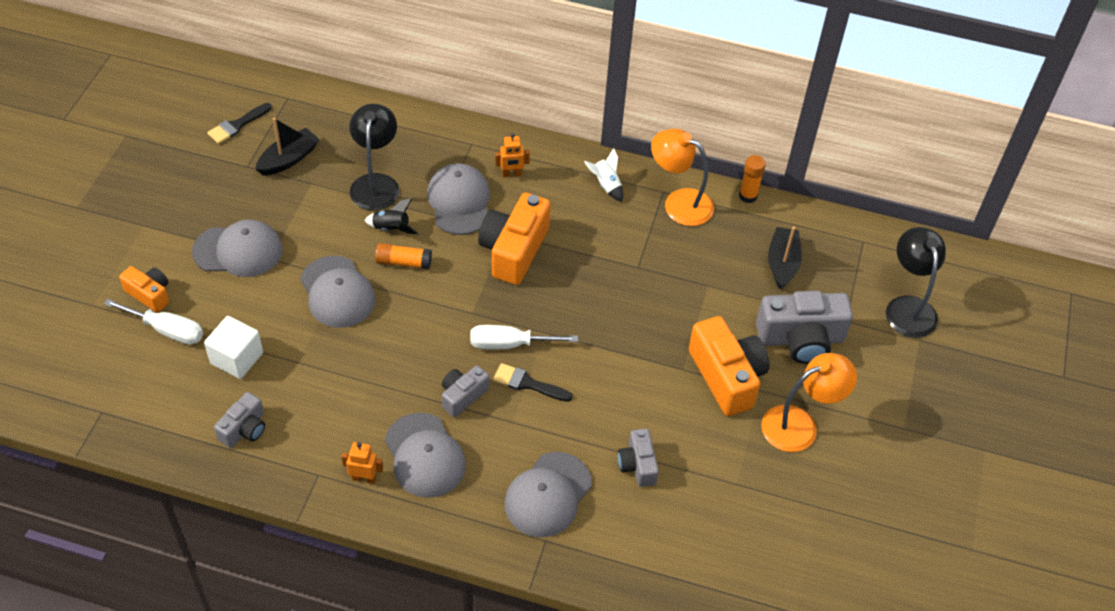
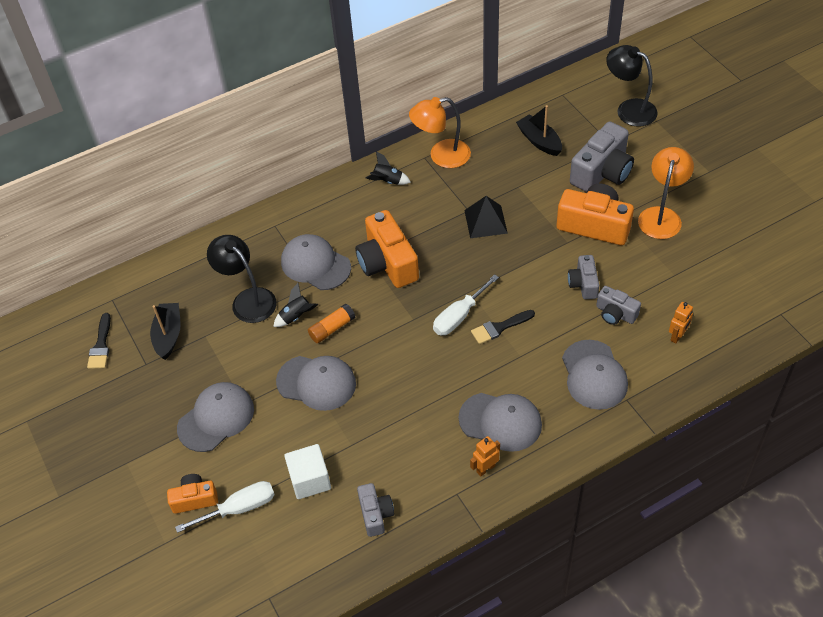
camera: 40 degrees left, 0 degrees up
grey camera [442,366,489,417] -> grey camera moved to [568,255,599,299]
orange robot [495,133,530,177] -> orange robot moved to [669,302,693,343]
white rocket [584,148,623,202] -> black rocket [366,151,411,185]
orange glue stick [739,155,766,203] -> none
none -> black pyramid [464,196,508,238]

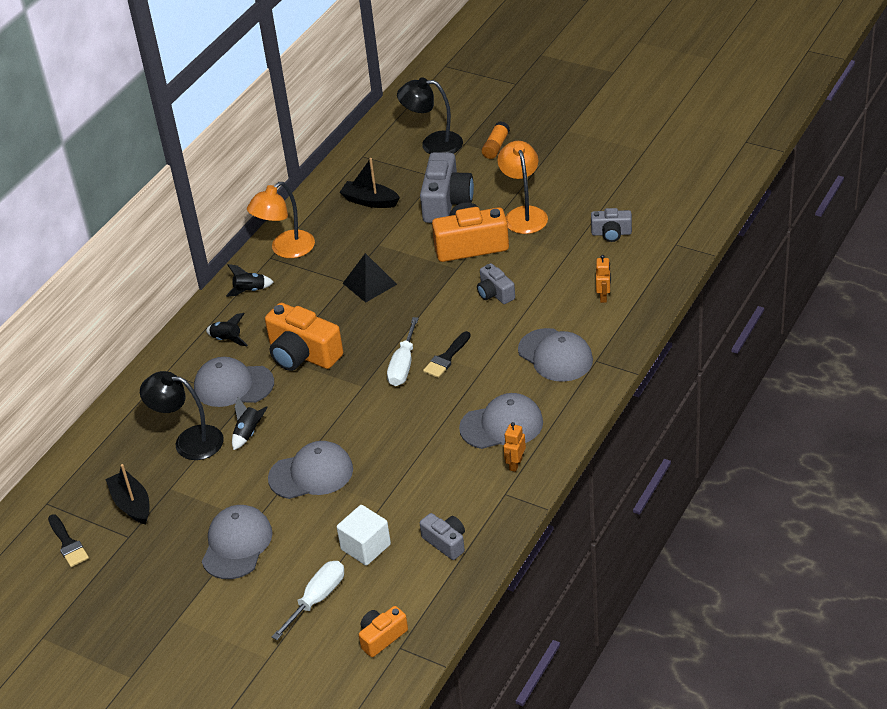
camera: 30 degrees left, 10 degrees down
orange camera [167,474,218,514] -> orange camera moved to [359,606,408,657]
orange glue stick [308,304,355,343] -> orange glue stick moved to [482,121,510,159]
grey camera [596,286,641,325] -> grey camera moved to [591,208,632,242]
none -> black rocket [206,313,248,346]

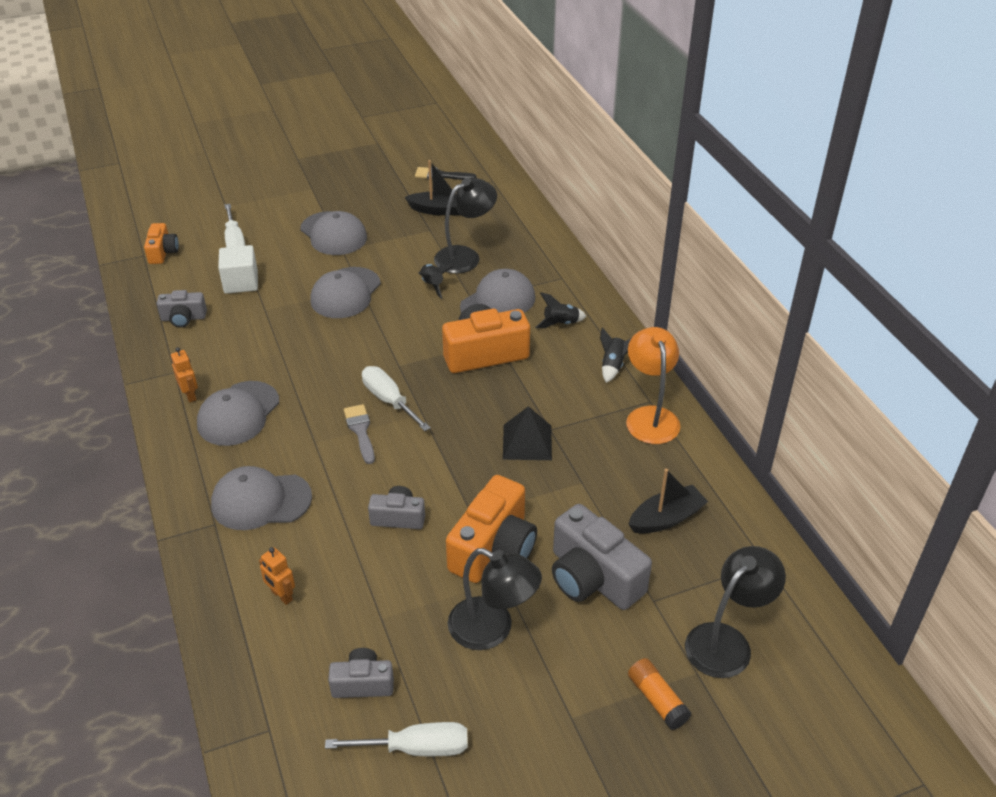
camera: 125 degrees right, 0 degrees up
black brush [423,331,471,378] -> grey brush [344,404,375,464]
orange lamp [497,141,548,234] -> black lamp [448,548,542,650]
grey camera [591,208,632,242] -> grey camera turned 45 degrees clockwise [328,648,394,698]
none -> white screwdriver [325,722,468,756]

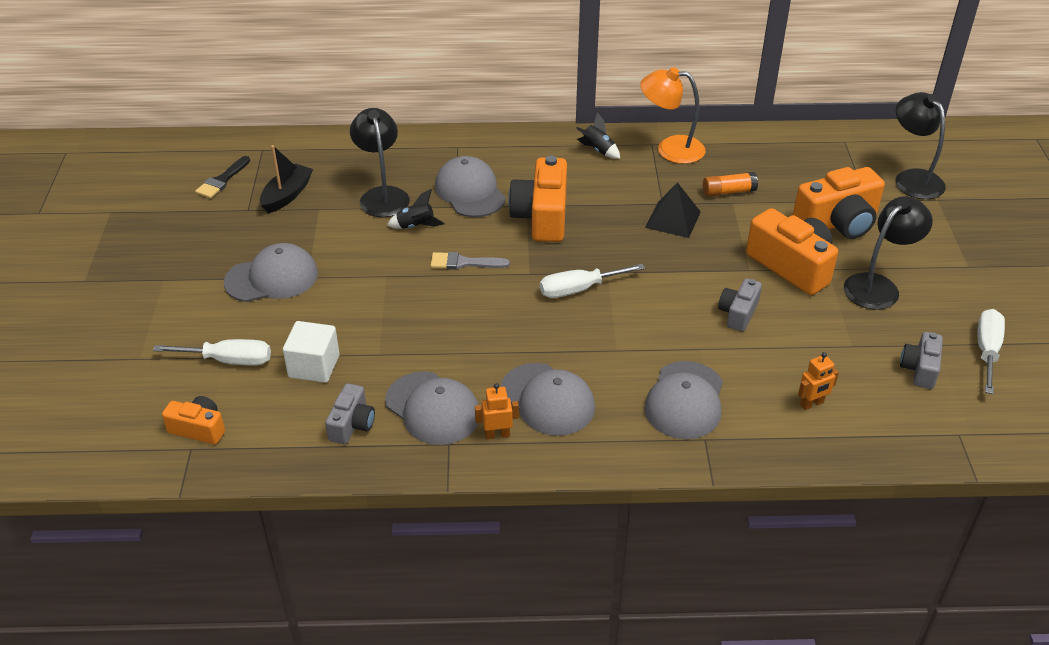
camera: 70 degrees left, 0 degrees up
grey cap [310,267,381,318] -> grey cap moved to [385,371,478,445]
grey brush [344,404,375,464] -> grey brush moved to [430,252,510,270]
black rocket [535,292,587,328] -> none
grey camera [552,504,652,610] -> orange camera [793,167,885,239]
black boat [628,468,708,534] -> none
orange glue stick [628,658,691,730] -> orange glue stick moved to [703,172,758,197]

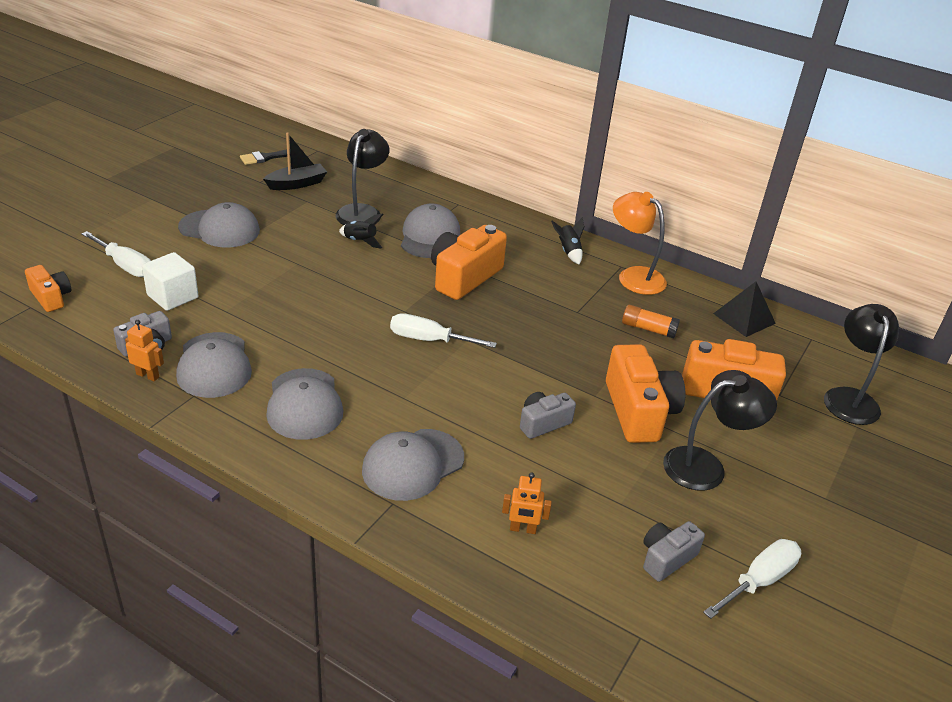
camera: 30 degrees right, 5 degrees down
grey brush [430,252,510,270] -> none
orange robot [475,383,519,439] -> orange robot moved to [125,320,164,381]
black pyramid [645,182,701,238] -> black pyramid moved to [713,282,776,337]

